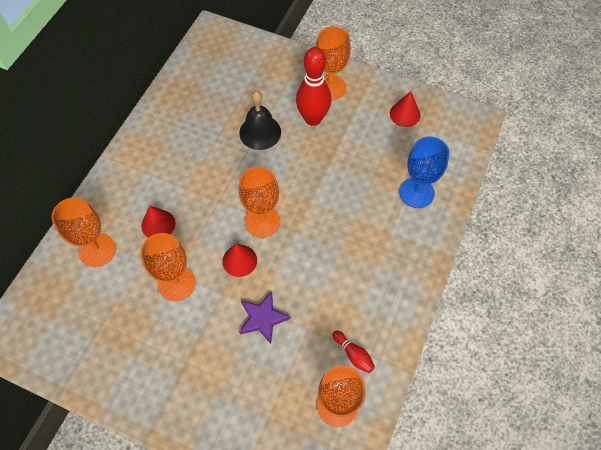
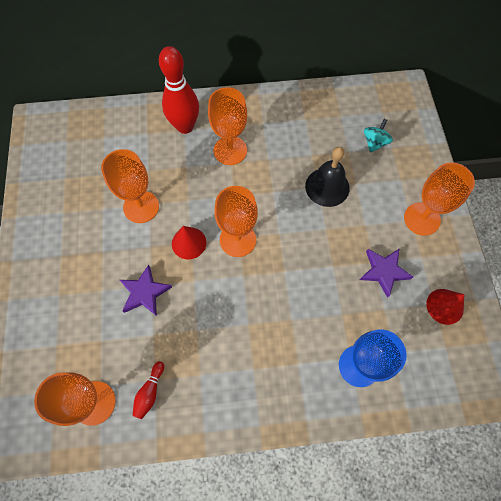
camera: 60 degrees right, 5 degrees up
orange goblet [51,197,116,267] -> orange goblet moved to [208,87,247,165]
red cone [141,205,175,238] -> none
red bowling pin [296,47,331,126] -> red bowling pin moved to [159,46,199,134]
none -> purple star [360,249,413,298]
none -> turquoise spinning top [364,119,393,153]

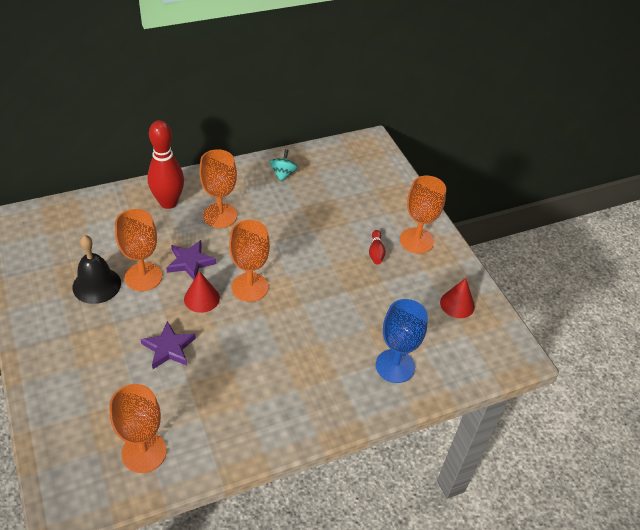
camera: 20 degrees left, 20 degrees down
red bowling pin [133,361,164,419] -> red bowling pin moved to [369,230,386,265]
black bell [305,147,350,207] -> black bell moved to [72,235,121,304]
purple star [360,249,413,298] -> purple star moved to [167,240,216,280]
turquoise spinning top [364,119,393,153] -> turquoise spinning top moved to [270,149,298,182]

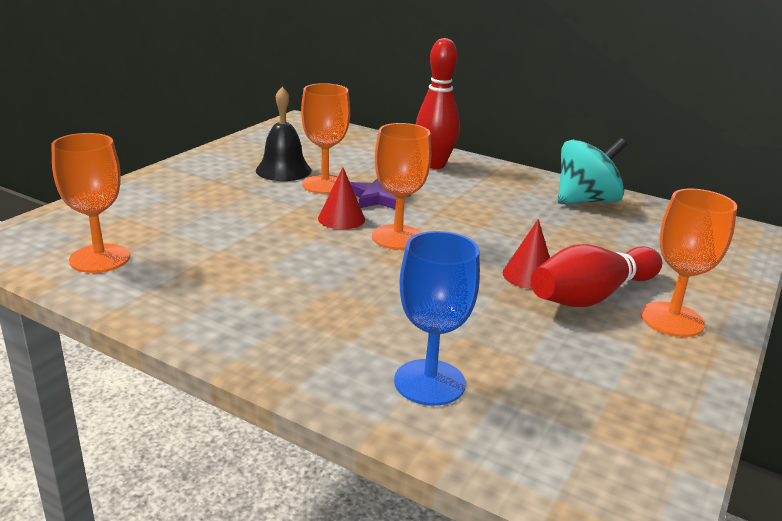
camera: 55 degrees right, 20 degrees down
purple star [141,321,196,369] -> none
orange goblet [199,149,237,228] -> none
turquoise spinning top [270,149,298,182] -> turquoise spinning top [558,138,627,204], size x1.92
red bowling pin [369,230,386,265] -> red bowling pin [531,244,662,307], size x2.21
red cone [440,278,475,318] -> red cone moved to [503,219,550,289]

